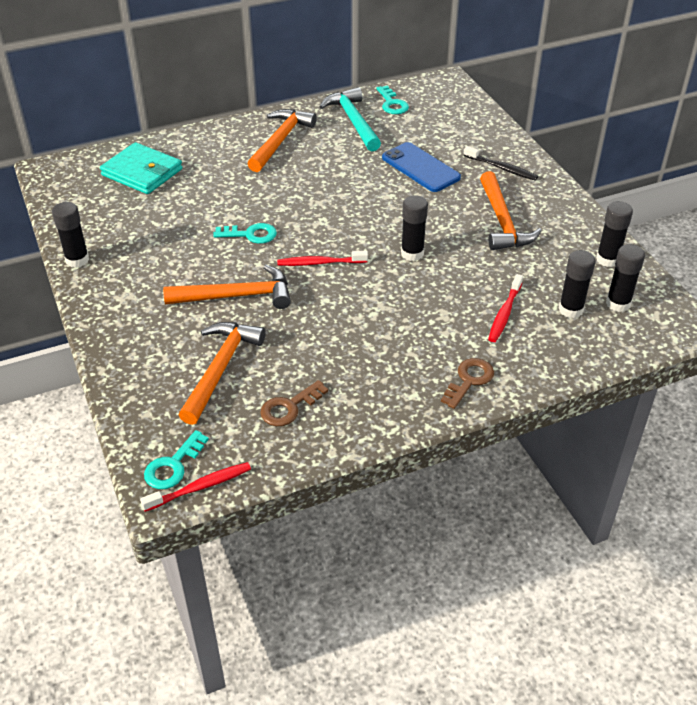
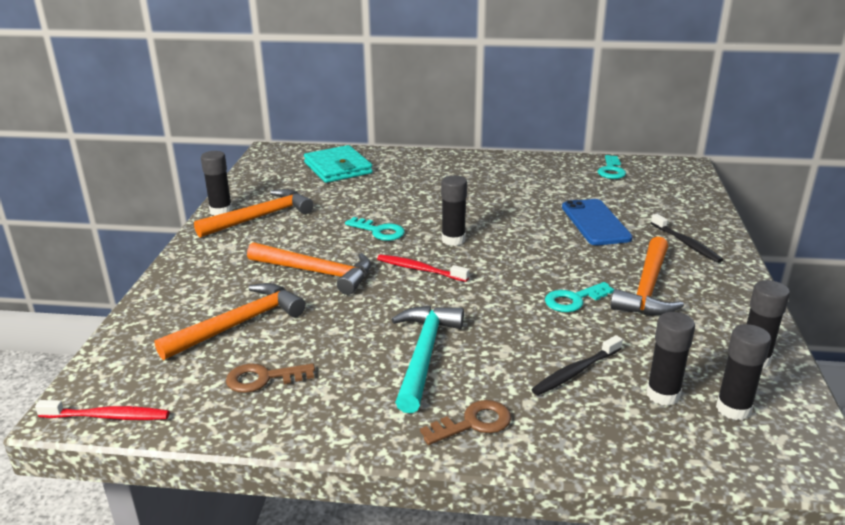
camera: 30 degrees right, 15 degrees down
turquoise key [144,430,209,489] -> turquoise key moved to [545,282,614,312]
orange hammer [247,109,317,172] -> orange hammer moved to [194,189,314,238]
turquoise hammer [319,87,381,151] -> turquoise hammer moved to [391,306,464,413]
black glue stick [401,195,428,261] -> black glue stick moved to [441,175,467,246]
red toothbrush [488,274,523,342] -> black toothbrush [531,335,623,395]

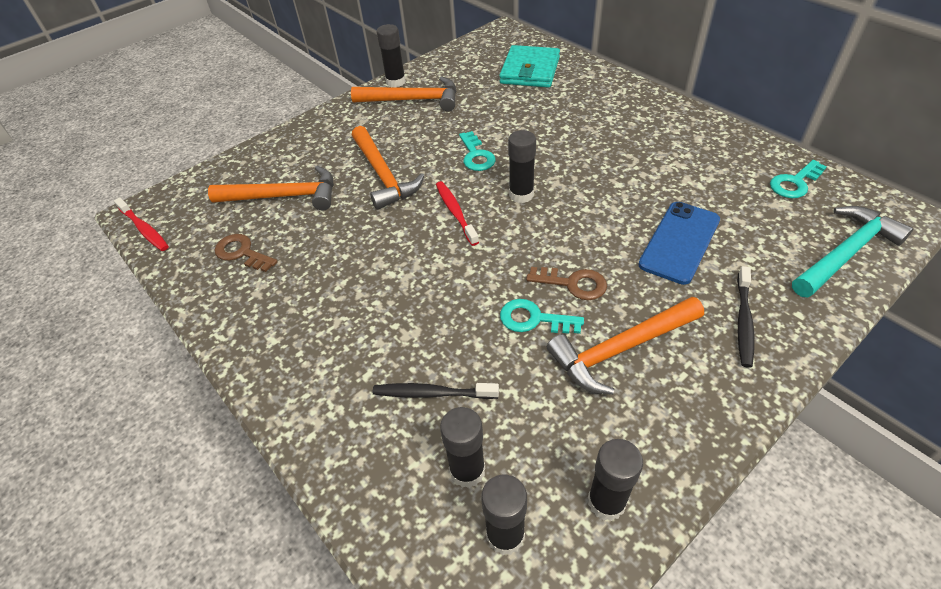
camera: 45 degrees right, 20 degrees up
turquoise hammer [391,306,464,413] -> turquoise hammer moved to [792,206,914,298]
brown key [420,400,511,445] -> brown key moved to [526,267,607,300]

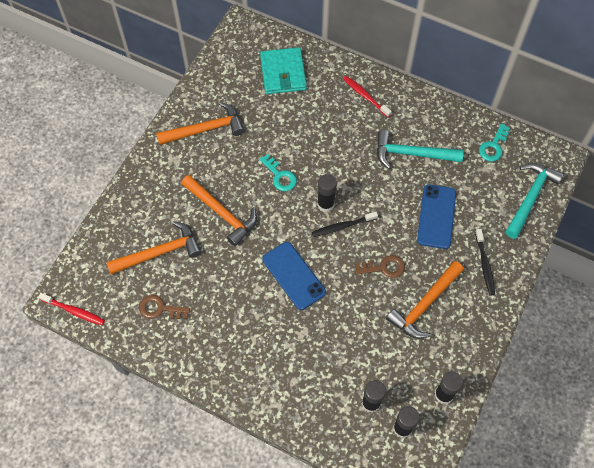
camera: 25 degrees left, 15 degrees up
black toothbrush [372,383,499,399] -> black toothbrush moved to [312,212,378,237]
black glue stick [376,24,406,88] -> none
red toothbrush [436,181,479,246] -> red toothbrush moved to [343,76,392,117]
turquoise key [500,299,584,334] -> none
none -> blue phone [262,242,326,310]
none -> turquoise hammer [377,130,464,169]

